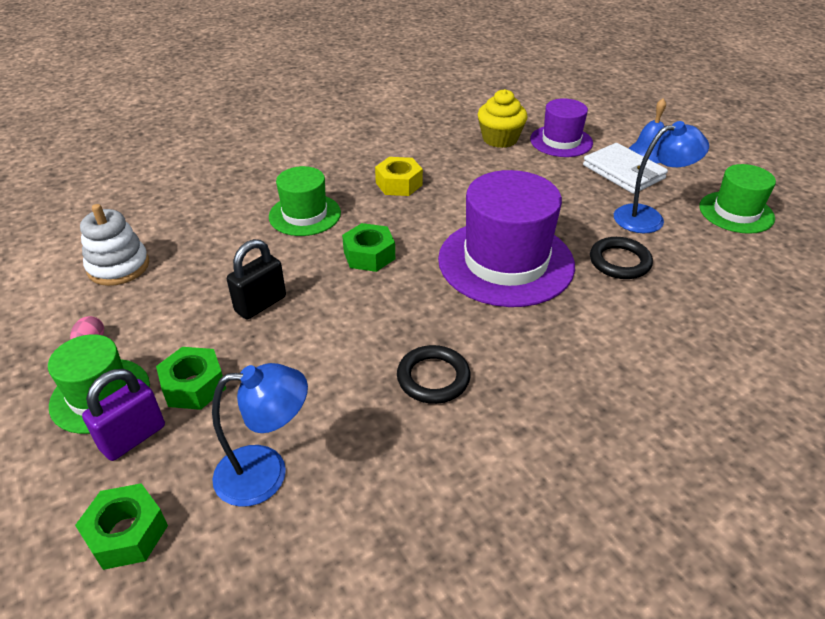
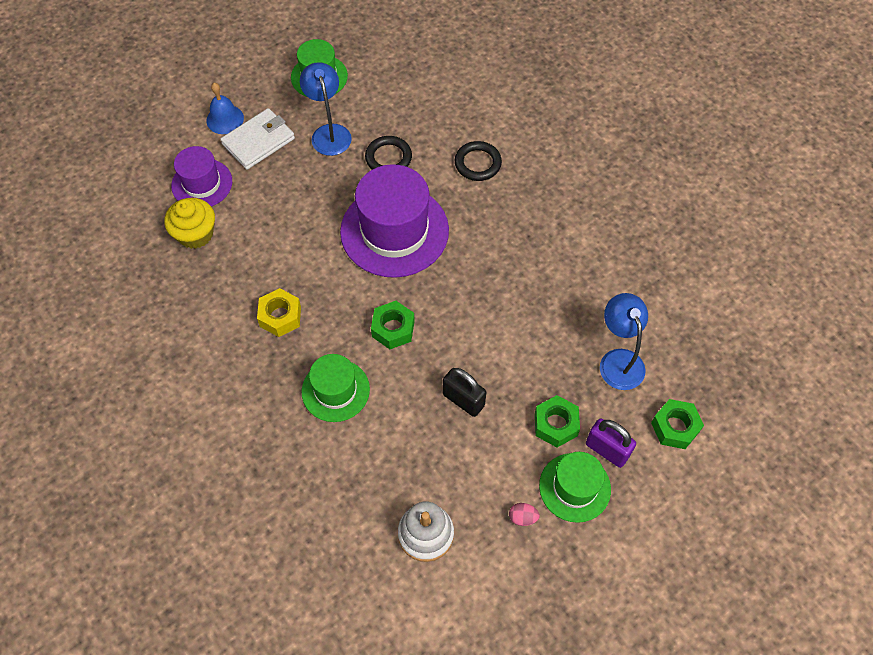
camera: 95 degrees left, 20 degrees up
black ring [397,345,470,404] -> black ring moved to [455,141,502,181]

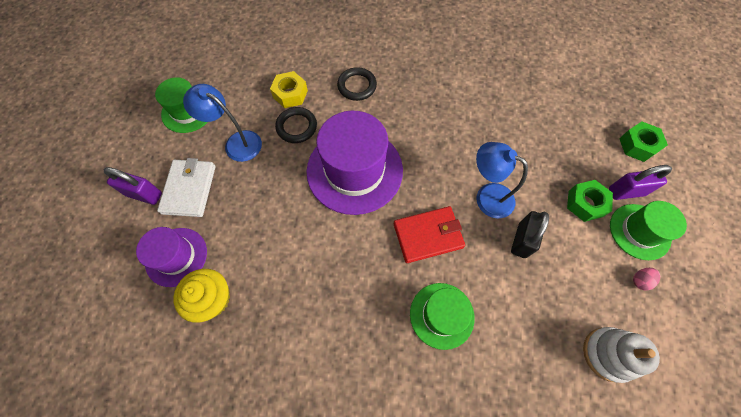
camera: 45 degrees left, 5 degrees up
blue bell [206,83,244,134] -> purple padlock [104,167,162,205]
yellow nut [257,288,301,337] -> yellow nut moved to [270,71,308,108]
green nut [371,301,415,349] -> red wallet [394,206,465,263]
black padlock [443,368,486,417] -> black padlock turned 60 degrees counterclockwise [511,211,549,258]
blue lamp [600,293,648,390] -> blue lamp moved to [476,142,528,219]

